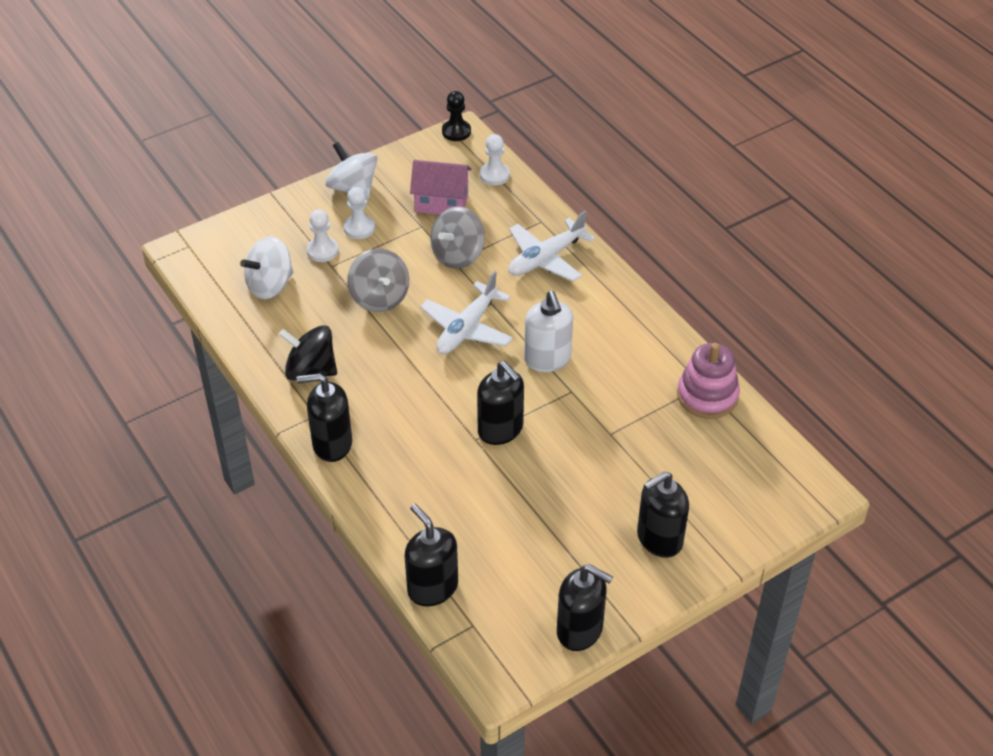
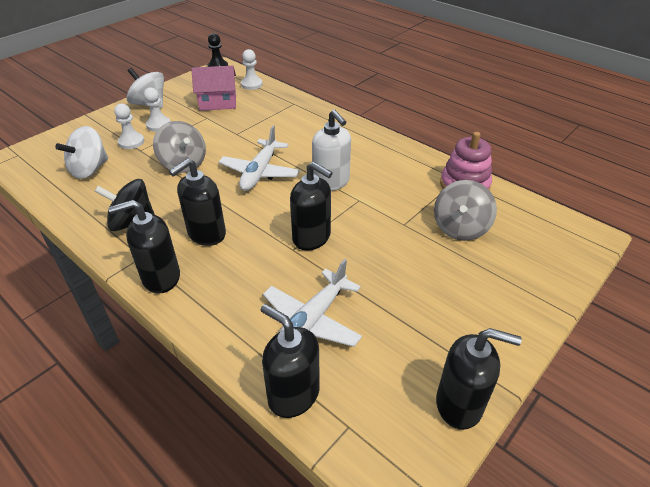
camera: 15 degrees left, 5 degrees down
grey spinning top [430,207,485,269] -> grey spinning top moved to [434,180,497,241]
white plane [508,211,595,282] -> white plane moved to [263,259,362,347]
black soap dispenser [637,471,689,558] -> black soap dispenser moved to [169,159,226,246]

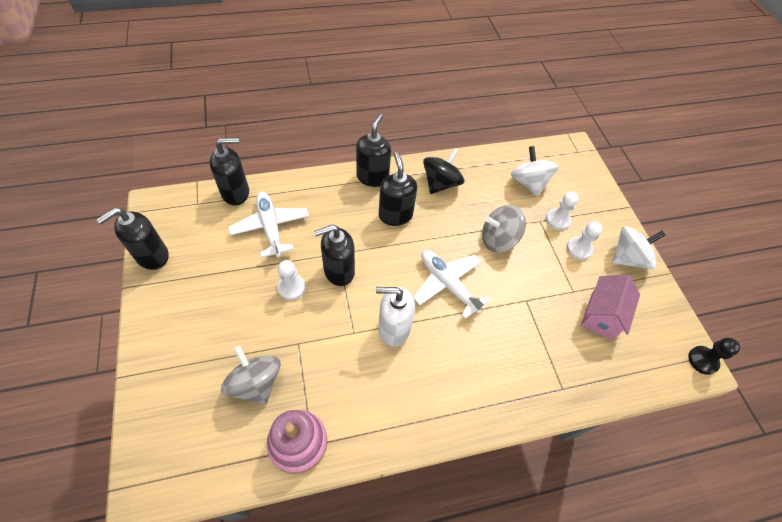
camera: 120 degrees right, 15 degrees up
white pawn [241,49,263,90] -> white pawn moved to [277,260,306,300]

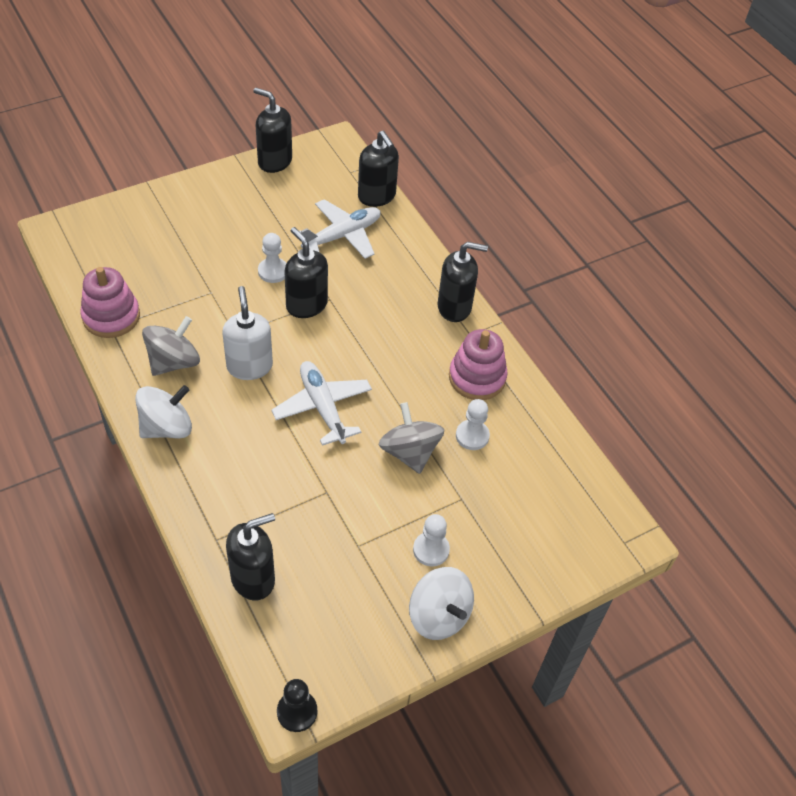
camera: 75 degrees right, 5 degrees down
grey spinning top [221,346,281,405] -> grey spinning top moved to [142,316,200,376]
black soap dispenser [379,152,417,226] -> black soap dispenser moved to [226,513,275,601]
white plane [413,250,490,319] -> white plane turned 60 degrees counterclockwise [271,361,372,446]
black spinning top [423,148,464,194] -> pink stacking toy [449,329,507,400]
white spinning top [511,146,559,196] -> white spinning top moved to [135,385,192,438]
white pawn [546,192,579,230] -> white pawn moved to [456,399,490,450]
pink house [581,275,640,340] -> none

